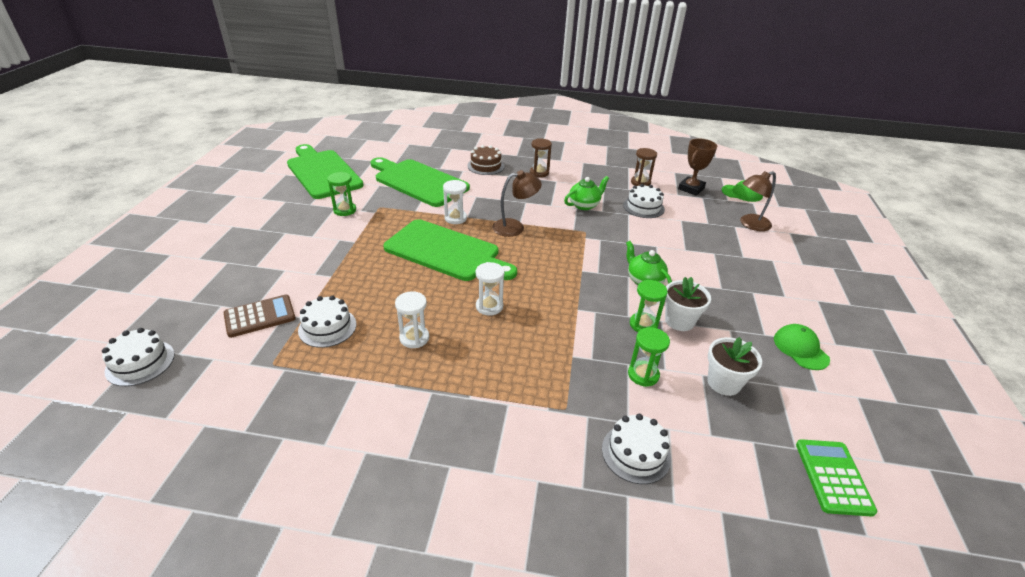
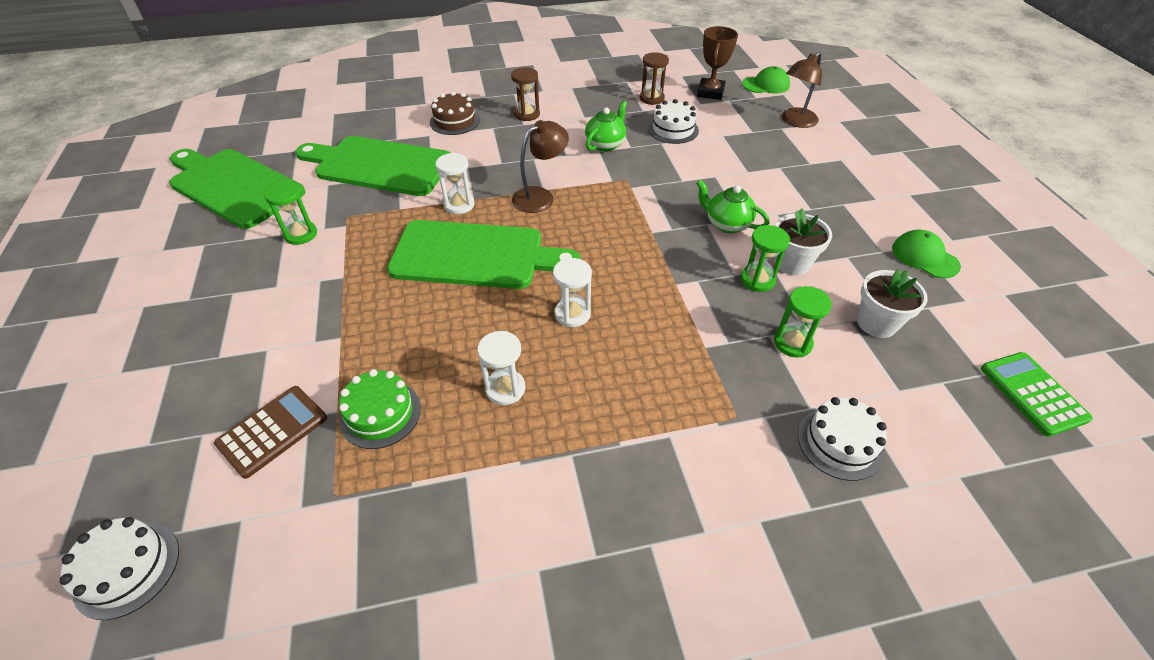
camera: 20 degrees left, 10 degrees up
white cake [298,295,356,348] -> green cake [339,369,421,449]

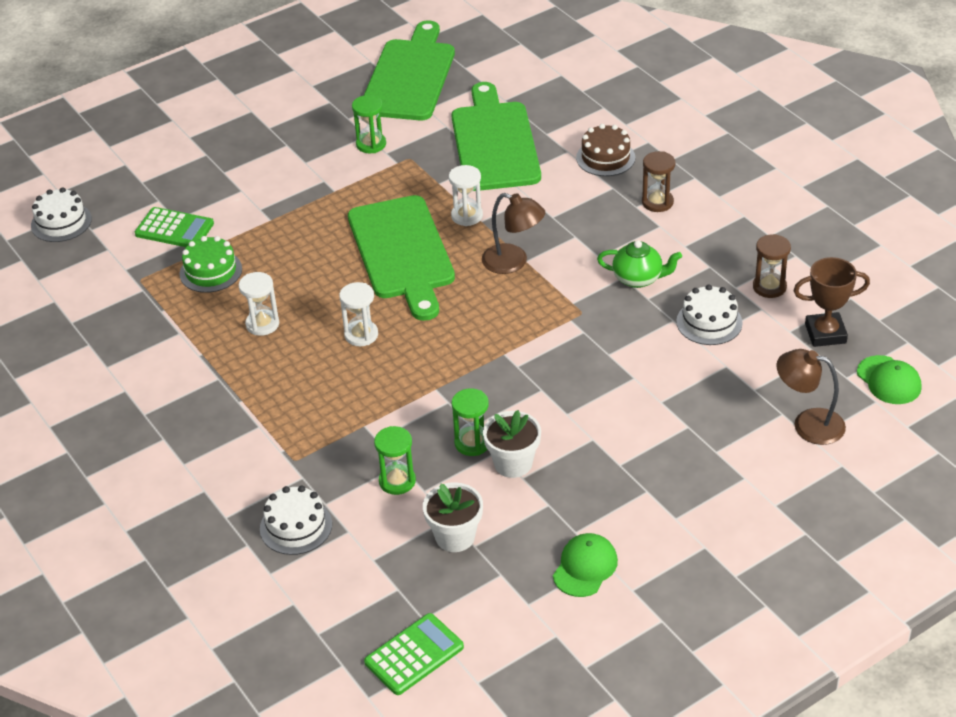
camera: 70 degrees right, 5 degrees down
brown calculator [214,386,327,479] -> green calculator [135,207,214,247]
green teapot [696,180,769,233] -> none

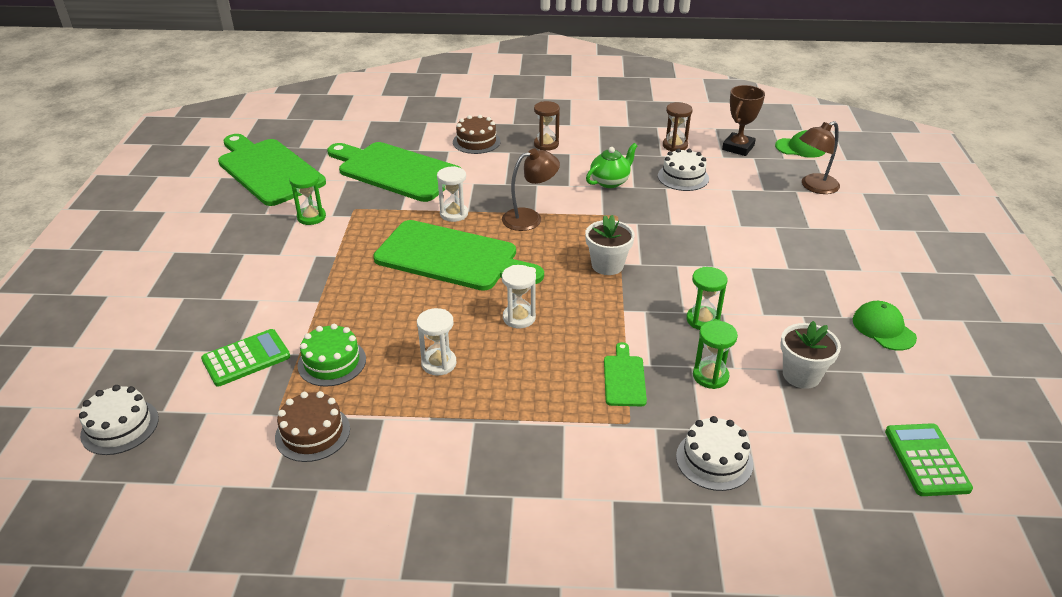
camera: 55 degrees left, 5 degrees down
white flower pot [483,410,541,478] -> white flower pot moved to [585,215,635,275]
none -> brown cake [275,391,350,462]
none -> green cutting board [604,342,647,406]

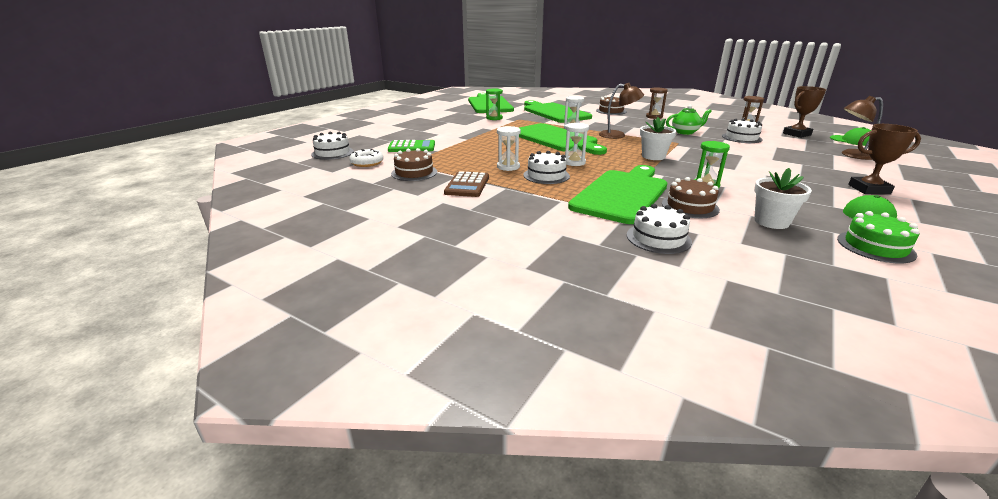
camera: 30 degrees right, 10 degrees down
green cake [298,324,366,387] -> green cake moved to [837,211,920,263]
green cutting board [604,342,647,406] -> green cutting board [568,165,667,224], size x2.26
green hourglass [693,320,738,389] -> brown cake [662,177,720,218]
green calculator [885,423,973,496] -> none
none -> white donut [349,149,384,167]
none -> brown calculator [444,171,489,197]
none -> white cake [523,151,570,184]
none -> brown trophy [848,124,921,195]

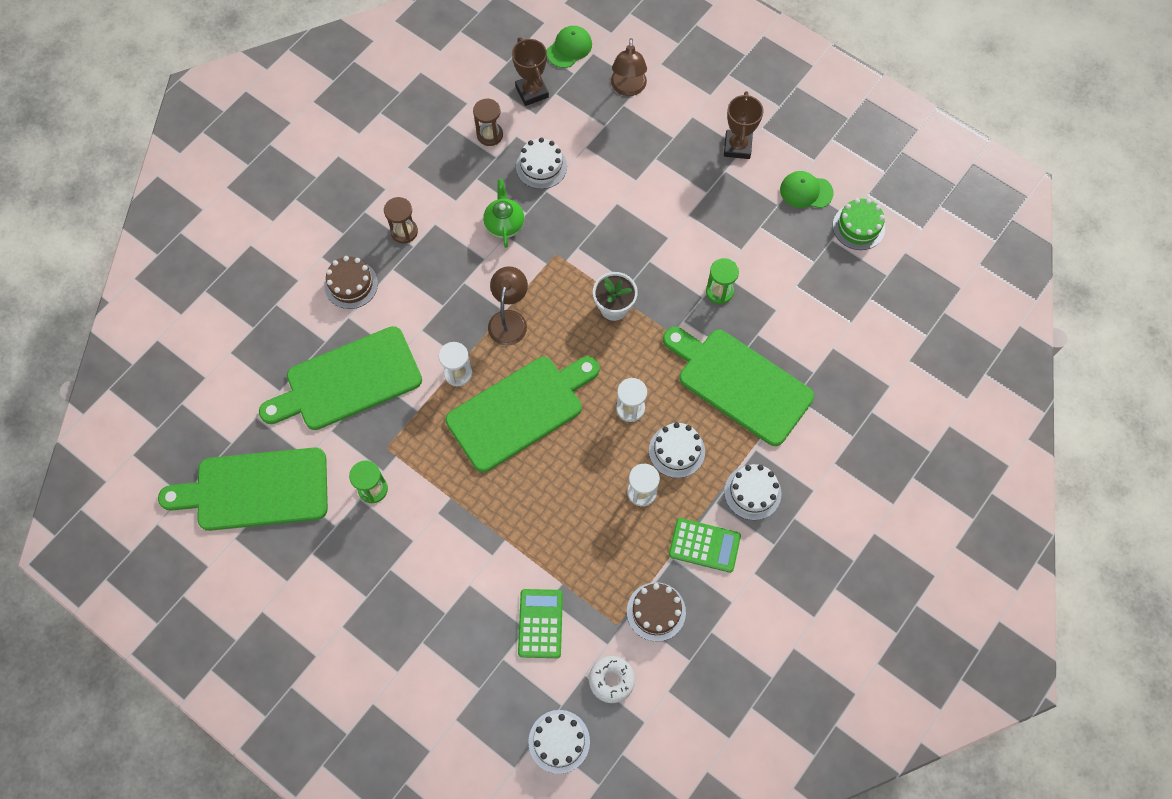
camera: 85 degrees left, 40 degrees up
brown calculator [444,171,489,197] -> green calculator [669,518,741,573]
white cake [627,204,692,254] -> white cake moved to [724,464,781,520]
brown cake [662,177,720,218] -> none
white flower pot [754,168,812,229] -> none

